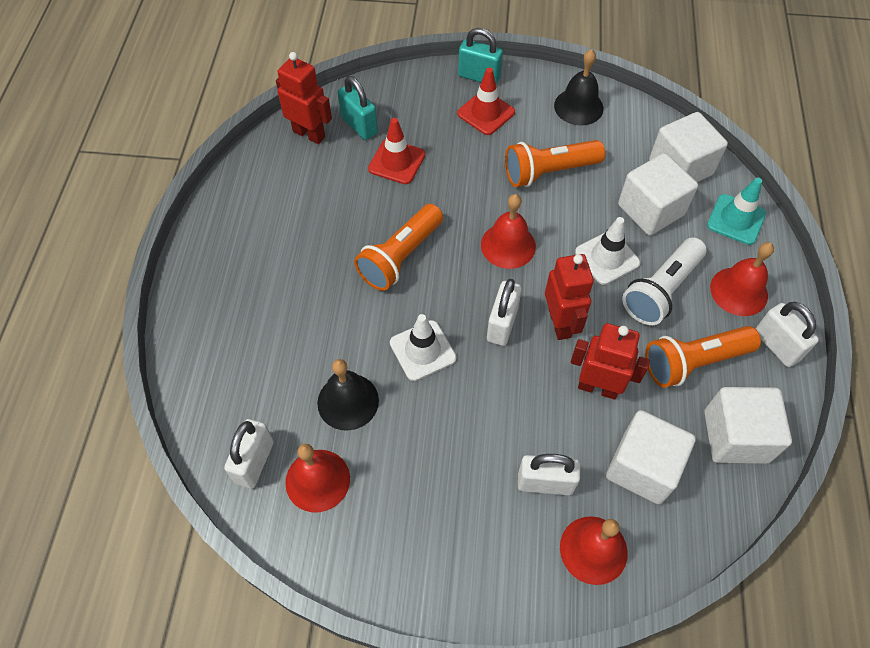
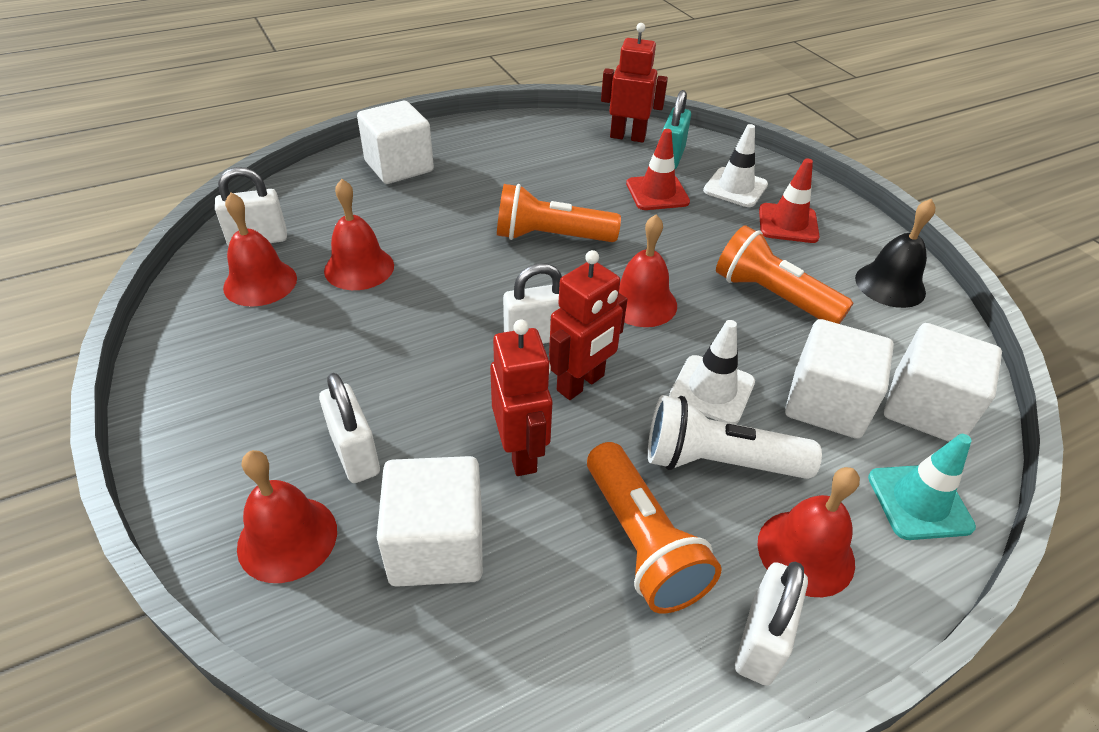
camera: 55 degrees right, 15 degrees down
red robot [276,52,332,144] -> red robot turned 75 degrees counterclockwise [601,23,668,143]
black bell [317,359,379,431] -> red bell [324,179,394,290]
white traffic cone [390,314,456,381] -> white traffic cone moved to [703,124,768,207]
turquoise padlock [458,28,503,84] -> none
orange flashlight [645,326,761,388] -> orange flashlight turned 150 degrees counterclockwise [587,442,722,614]
white cube [704,387,792,464] -> white cube moved to [357,101,434,184]

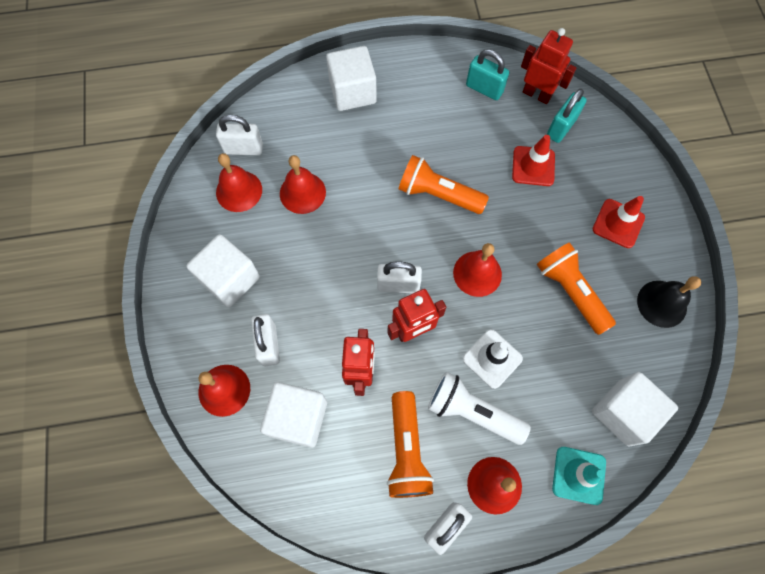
camera: 20 degrees right, 25 degrees up
white traffic cone [703,124,768,207] -> none
white cube [785,319,894,439] -> white cube moved to [187,234,260,307]
none -> turquoise padlock [466,50,509,100]

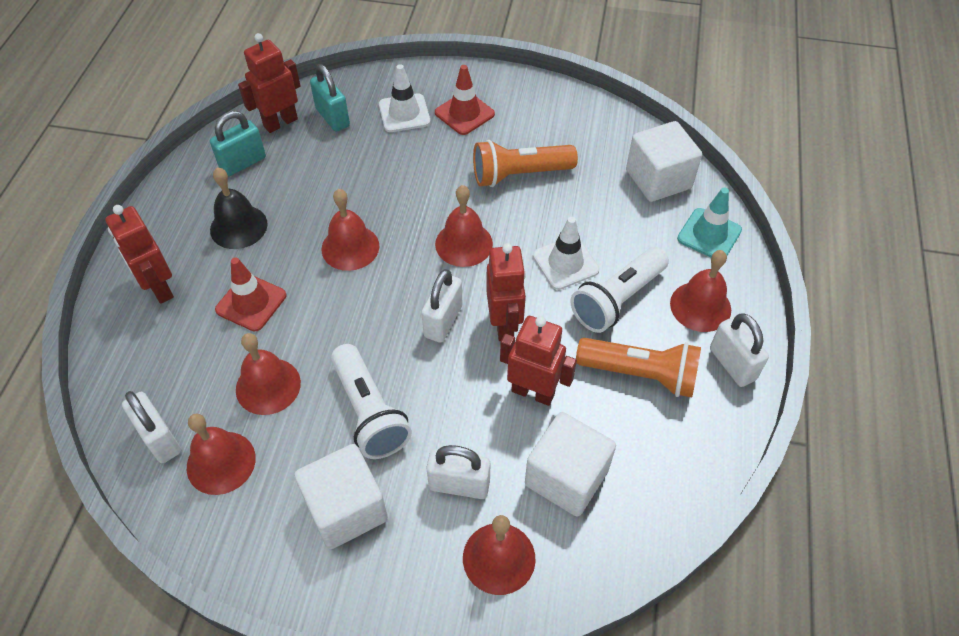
camera: 70 degrees left, 15 degrees down
white padlock [216,115,263,155] -> white padlock turned 60 degrees counterclockwise [122,391,181,463]
white cube [326,46,377,111] -> red robot [105,205,174,304]
orange flashlight [398,155,489,214] -> red bell [321,189,380,271]
red traffic cone [512,135,555,186] -> red traffic cone moved to [215,257,286,332]
black bell [637,276,701,328] -> black bell moved to [210,167,268,249]
none -> white flashlight [331,344,412,459]
none -> white traffic cone [379,64,431,132]

